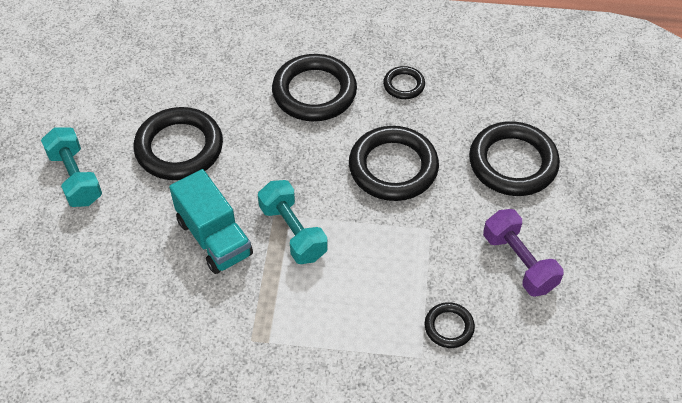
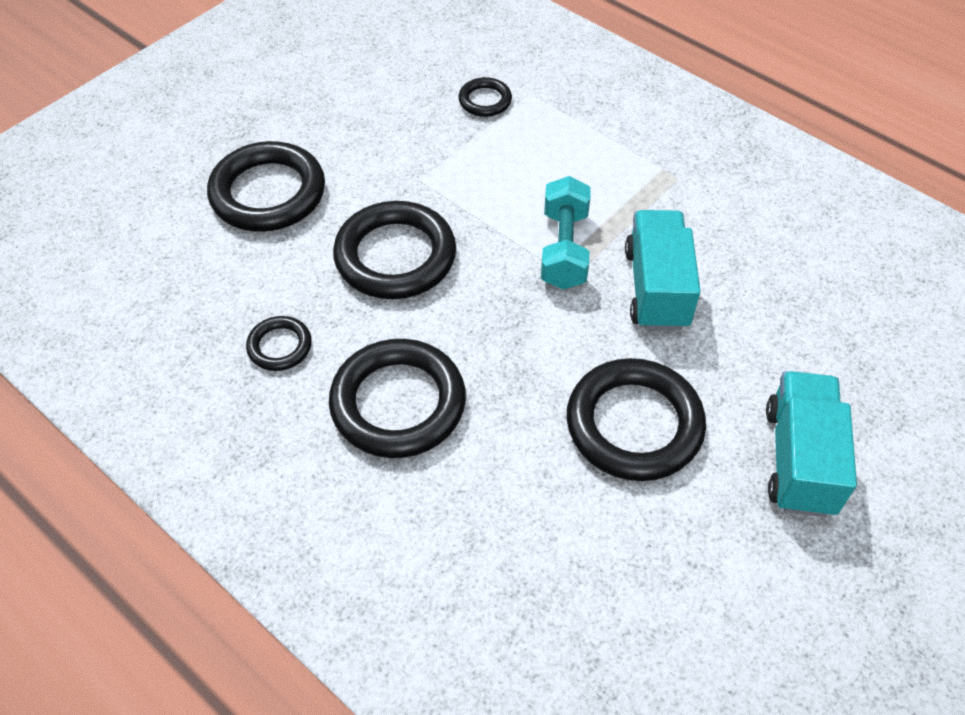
camera: 145 degrees left, 0 degrees up
turquoise dumbbell [41,127,102,207] -> turquoise truck [766,371,857,517]
purple dumbbell [483,209,564,297] -> none

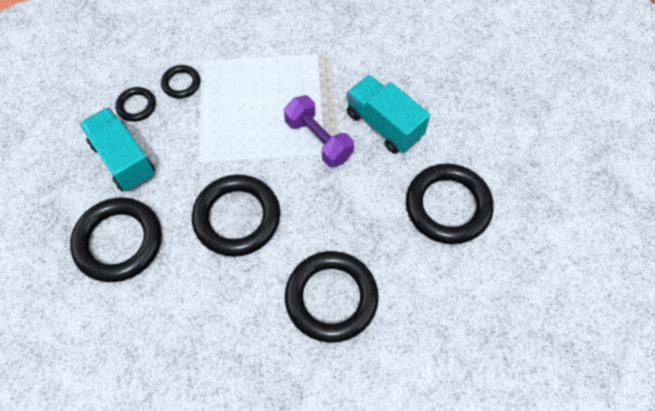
camera: 45 degrees left, 10 degrees up
black ring [246,316,312,371] -> black ring moved to [115,87,156,122]
turquoise dumbbell [541,176,591,289] -> purple dumbbell [284,95,354,168]
turquoise truck [766,371,857,517] -> turquoise truck moved to [80,107,155,192]

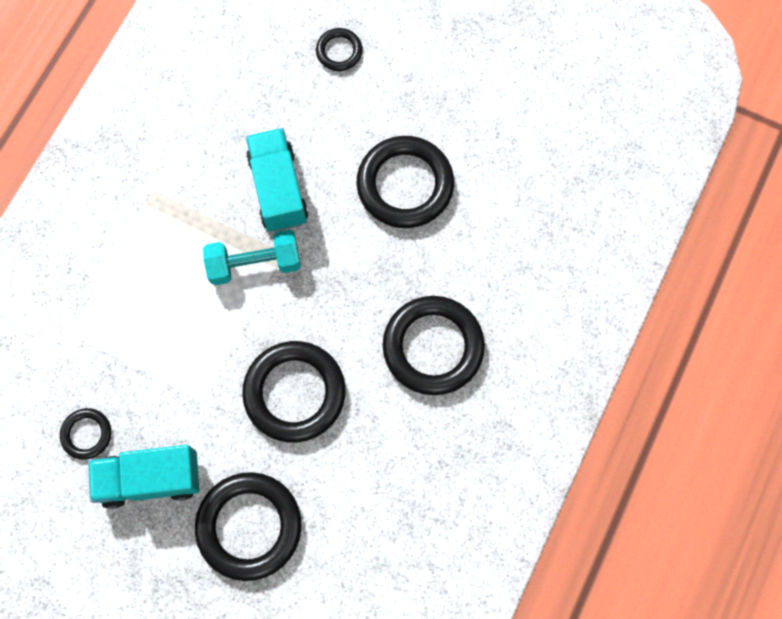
camera: 60 degrees left, 10 degrees up
black ring [161,65,200,98] -> black ring moved to [316,28,363,71]
purple dumbbell [284,95,354,168] -> turquoise dumbbell [203,230,301,285]
turquoise truck [346,75,430,154] -> turquoise truck turned 90 degrees clockwise [246,128,308,232]

